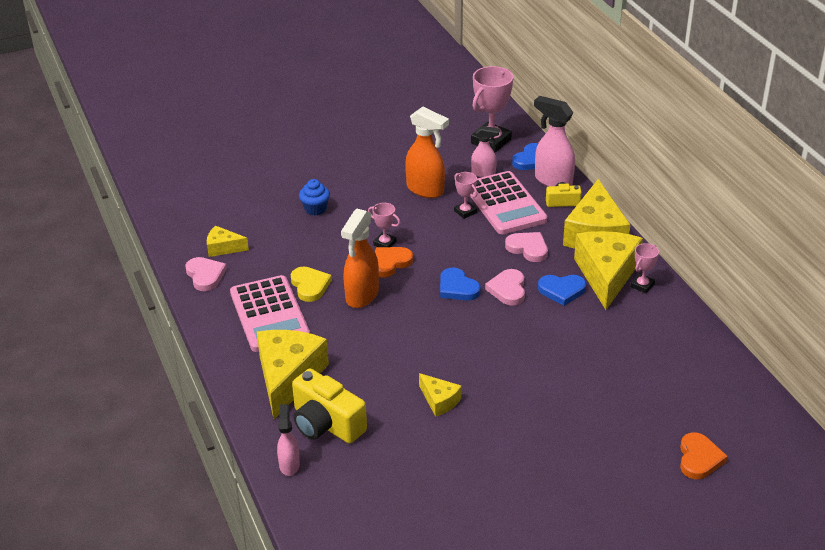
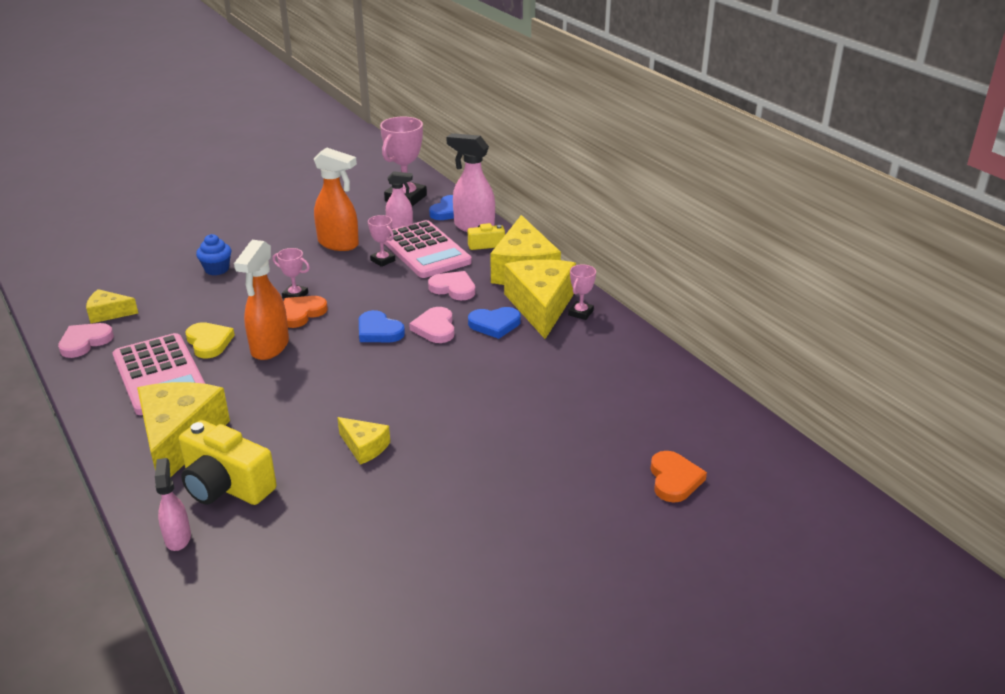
camera: 10 degrees left, 5 degrees down
pink heart [185,257,227,291] -> pink heart turned 105 degrees counterclockwise [58,323,114,358]

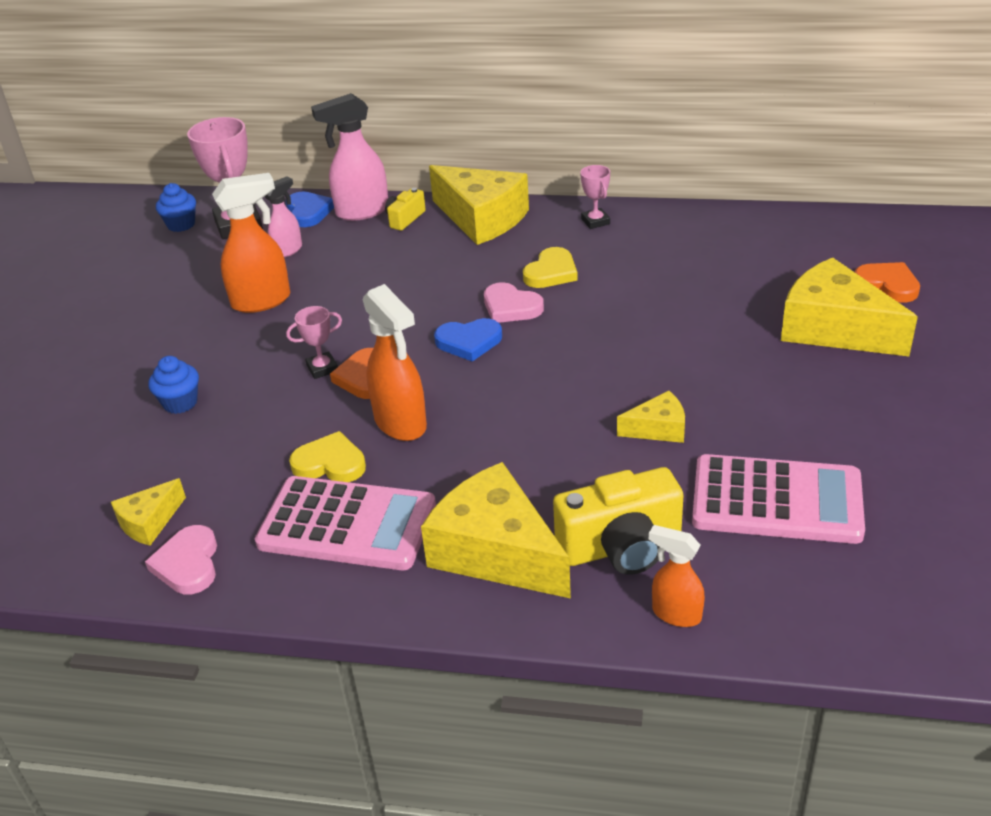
camera: 45 degrees left, 5 degrees up
pink spray bottle [155,458,191,551] -> orange spray bottle [649,525,705,627]
pink trophy [368,215,395,267] -> none
pink calculator [384,220,472,278] -> pink calculator moved to [692,454,865,544]
pink heart [428,271,475,300] -> none
blue heart [468,307,521,339] -> yellow heart [523,247,578,288]
yellow cheese [504,259,576,339] -> yellow cheese moved to [781,258,918,356]
none -> blue cupcake [156,183,196,232]

